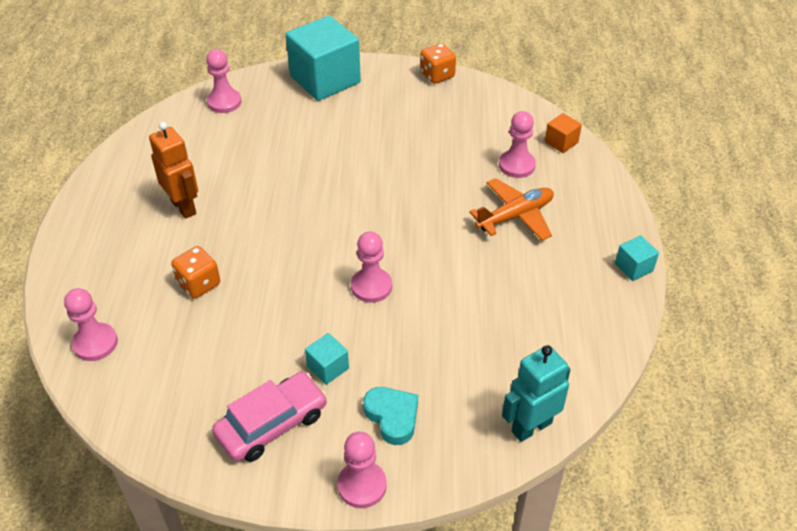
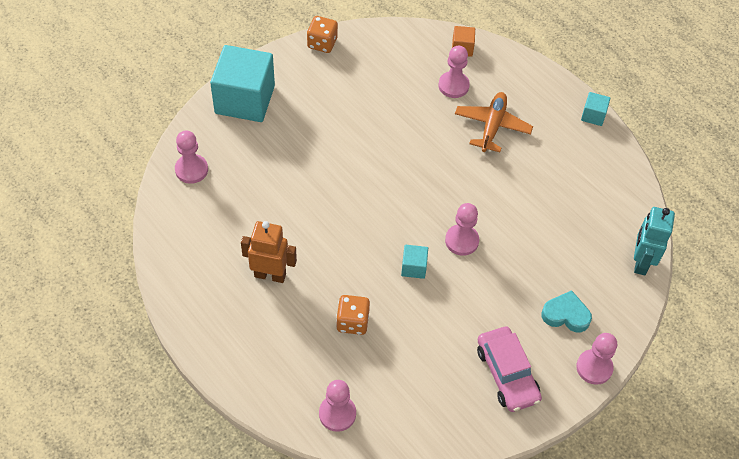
camera: 45 degrees left, 10 degrees up
pink car [212,372,327,462] -> pink car turned 150 degrees clockwise [477,327,542,412]
turquoise cube [305,333,349,385] -> turquoise cube moved to [401,245,428,279]

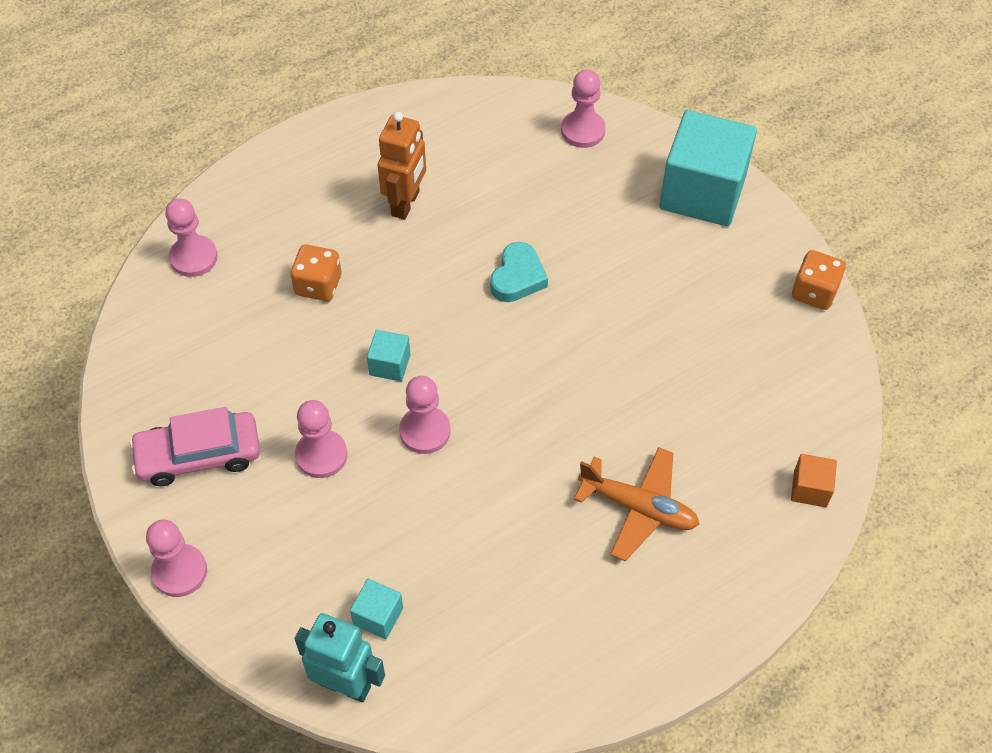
camera: 100 degrees right, 0 degrees up
pink pawn [438,46,470,98] -> pink pawn moved to [295,400,347,478]
turquoise heart [542,290,592,333] -> turquoise heart moved to [490,242,548,302]
turquoise cube [581,92,610,126] -> turquoise cube moved to [350,579,403,639]

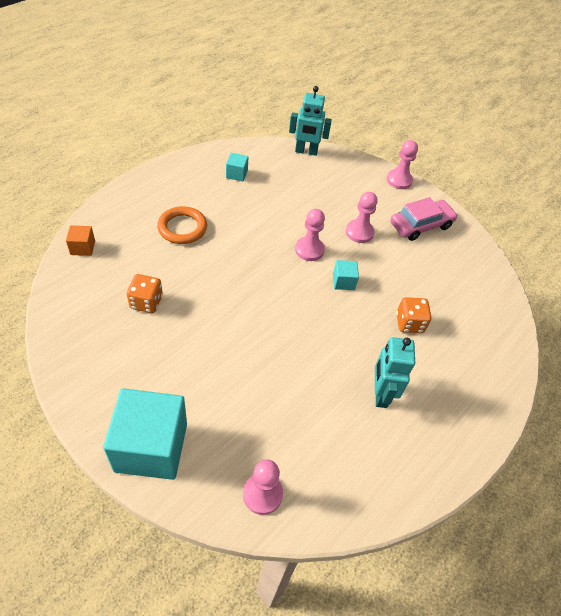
camera: 160 degrees right, 5 degrees down
pink pawn [165,198,218,277] -> none
turquoise cube [350,579,403,639] -> turquoise cube moved to [226,153,248,181]
orange robot [378,112,426,220] -> turquoise robot [375,337,415,408]
turquoise heart [490,242,548,302] -> none
orange plane [574,447,700,561] -> orange ring [157,206,207,244]
orange dice [792,250,846,310] -> orange dice moved to [127,274,163,313]

